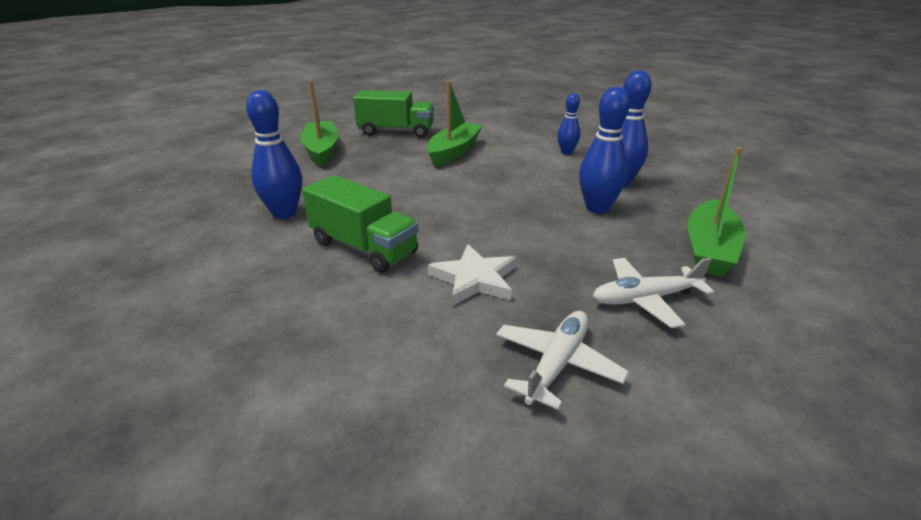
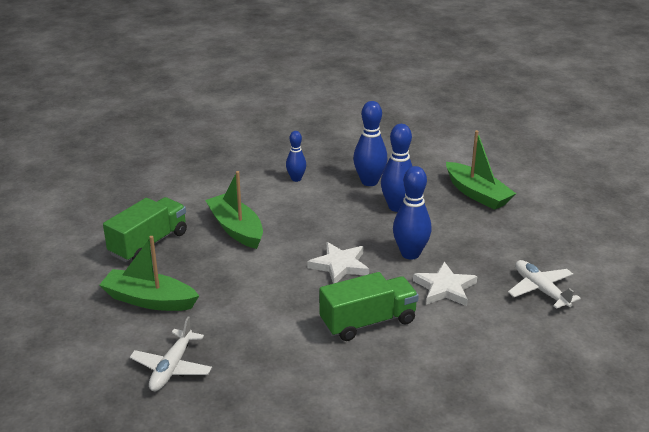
camera: 60 degrees left, 0 degrees up
blue bowling pin [246,90,302,219] -> blue bowling pin moved to [393,166,432,259]
white plane [593,258,714,328] -> white plane moved to [130,317,212,391]
none -> white star [307,242,369,284]

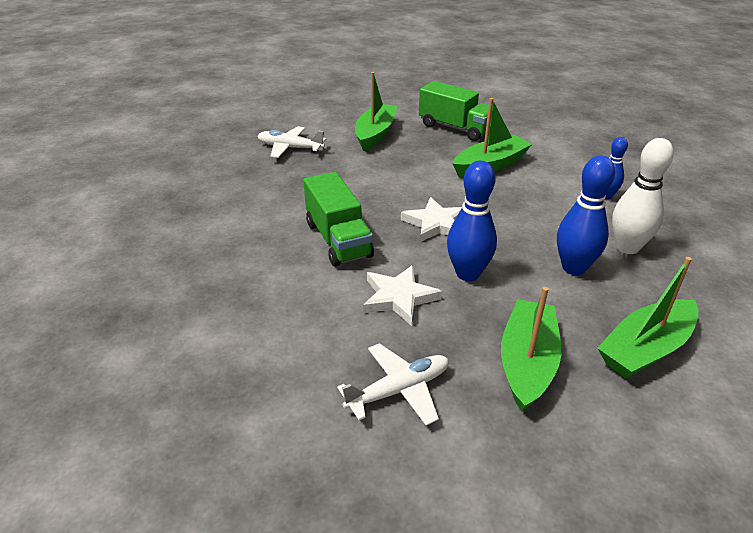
camera: 90 degrees right, 5 degrees up
blue bowling pin [353,101,387,186] -> white bowling pin [612,138,674,254]
none -> green boat [501,287,561,412]

